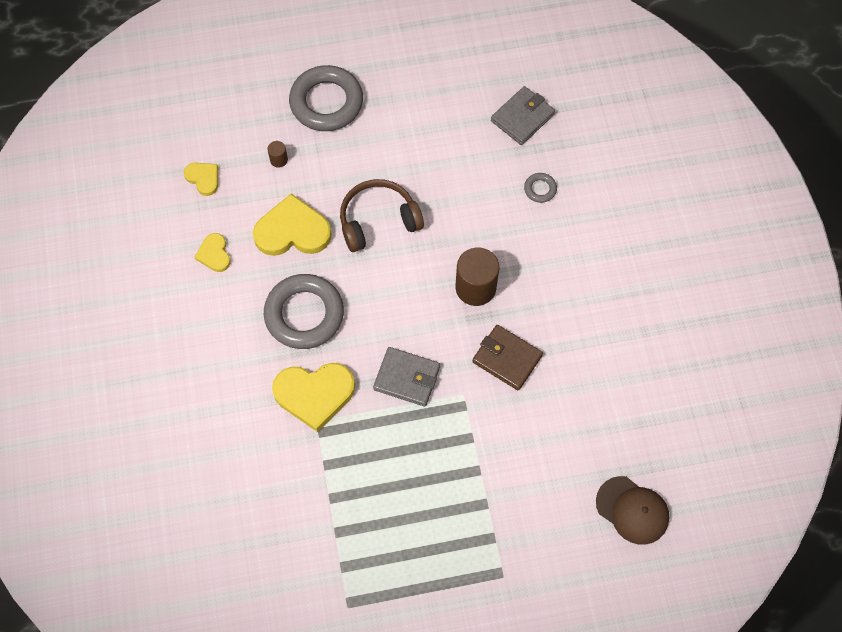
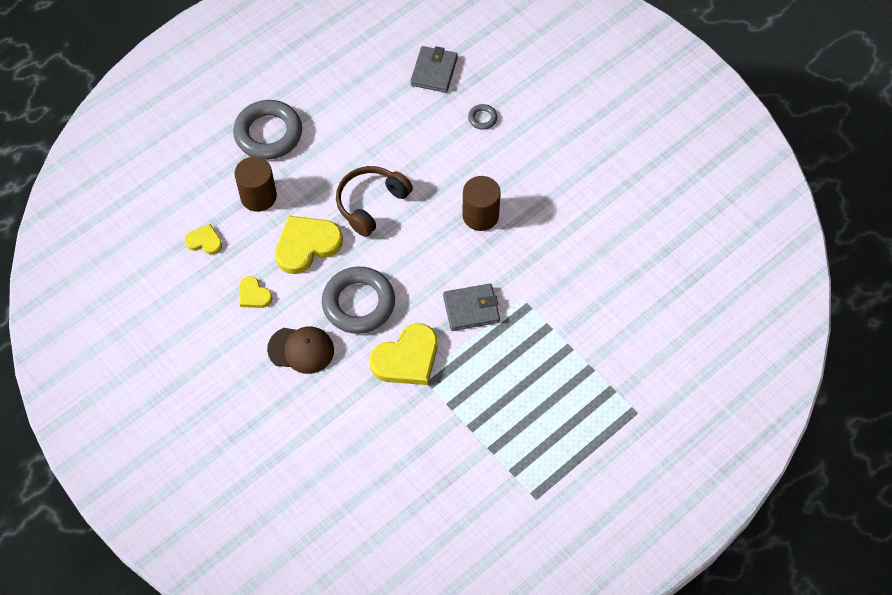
camera: 30 degrees left, 5 degrees down
brown cylinder [267,141,288,168] -> brown cylinder [235,157,277,212], size x2.18
brown wallet [472,325,543,390] -> none
brown cap [596,476,669,545] -> brown cap moved to [267,327,334,374]

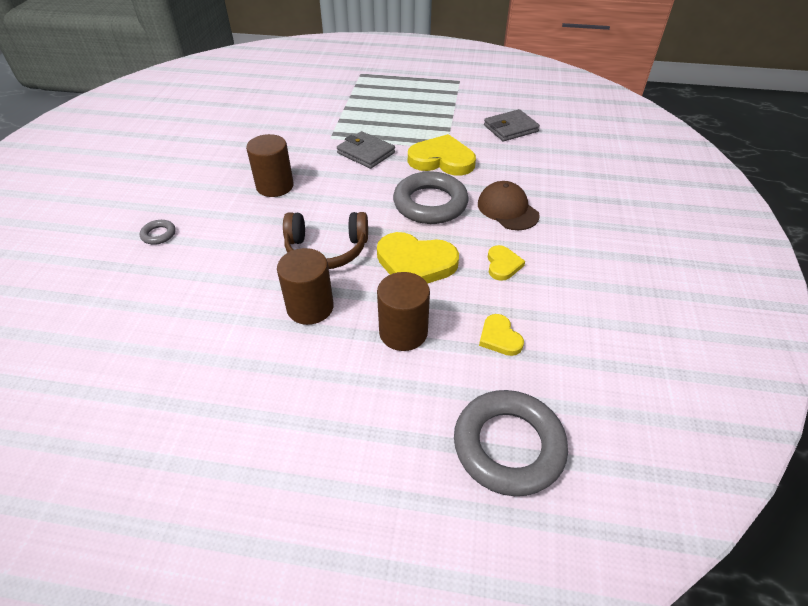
camera: 130 degrees left, 15 degrees down
grey ring [233,100,302,160] -> grey ring moved to [454,390,568,496]
grey wallet [410,46,458,93] -> grey wallet moved to [484,109,540,141]
none -> brown cylinder [277,248,334,325]

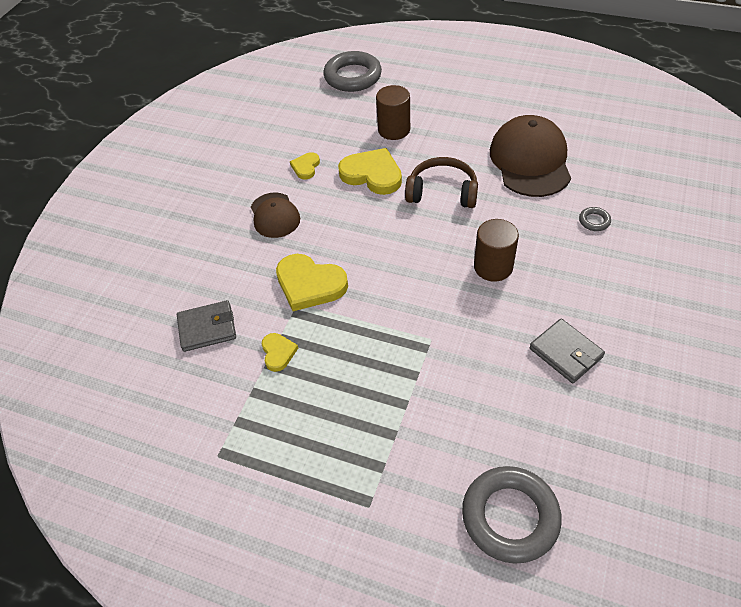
camera: 165 degrees left, 5 degrees up
brown cylinder [277,248,334,325] -> none
grey wallet [337,131,395,169] -> grey wallet moved to [529,319,605,383]
grey ring [393,171,469,224] -> grey ring moved to [462,466,562,564]
yellow heart [479,314,524,356] -> yellow heart moved to [262,333,298,372]
none -> brown cap [490,115,571,197]

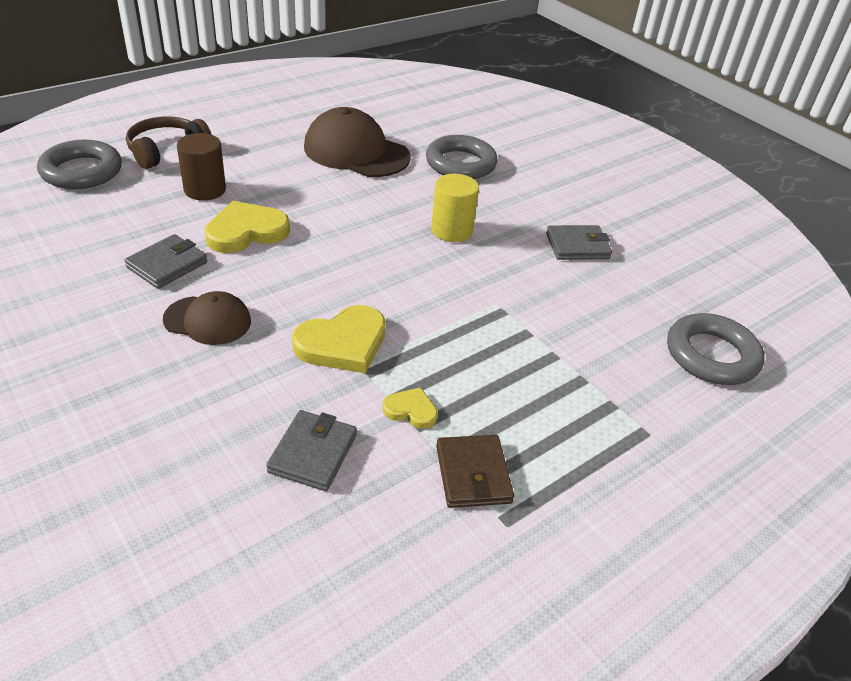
camera: 65 degrees left, 10 degrees down
yellow heart [290,152,320,179] -> grey wallet [125,234,207,289]
brown headphones [405,157,478,208] -> brown headphones moved to [126,117,212,169]
brown cylinder [474,219,519,282] -> yellow cylinder [431,173,479,242]
grey ring [579,207,611,231] -> grey ring [426,135,498,179], size x2.32
none -> brown wallet [436,435,514,508]

